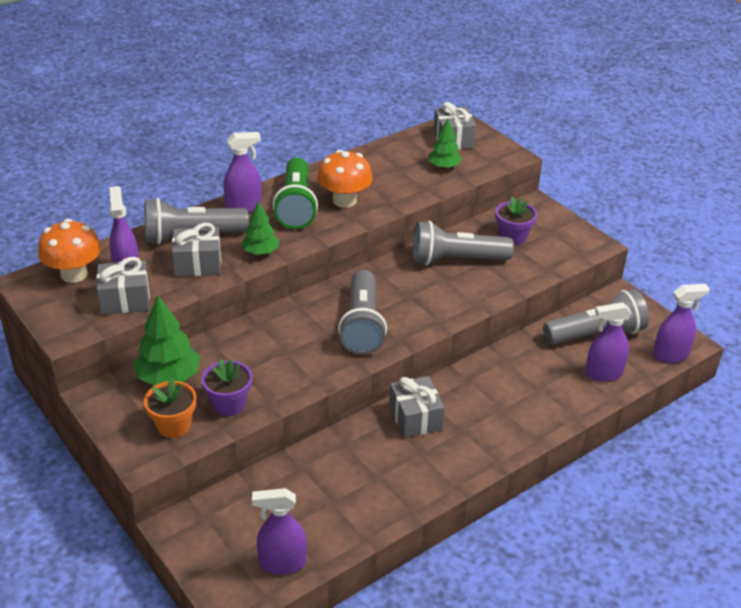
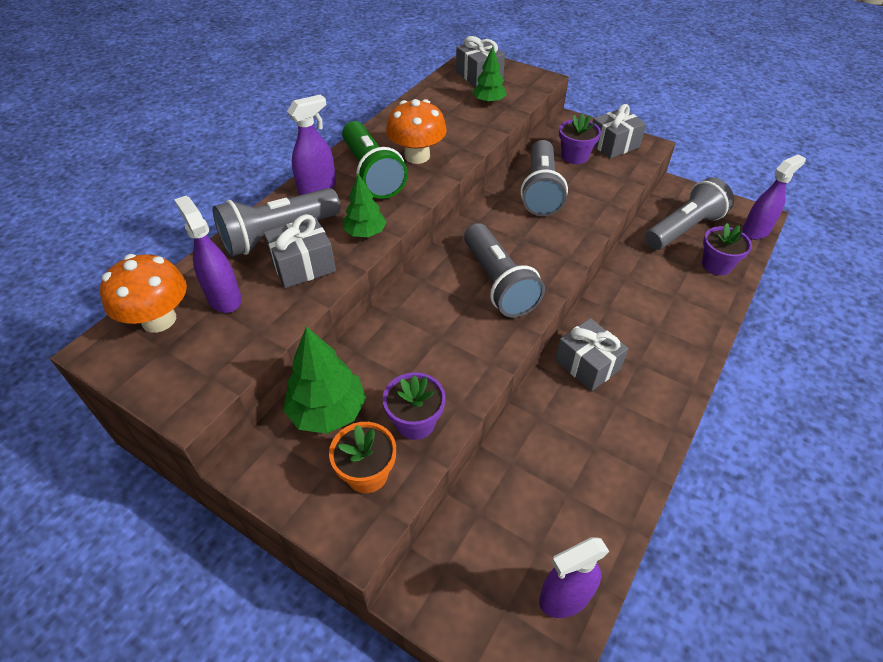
camera: 20 degrees left, 10 degrees up
grey gift [96,257,150,315] -> grey gift moved to [593,104,646,159]
grey flashlight [413,221,514,265] -> grey flashlight turned 60 degrees counterclockwise [520,140,568,216]
purple spray bottle [585,302,632,382] -> purple flower pot [702,223,752,275]

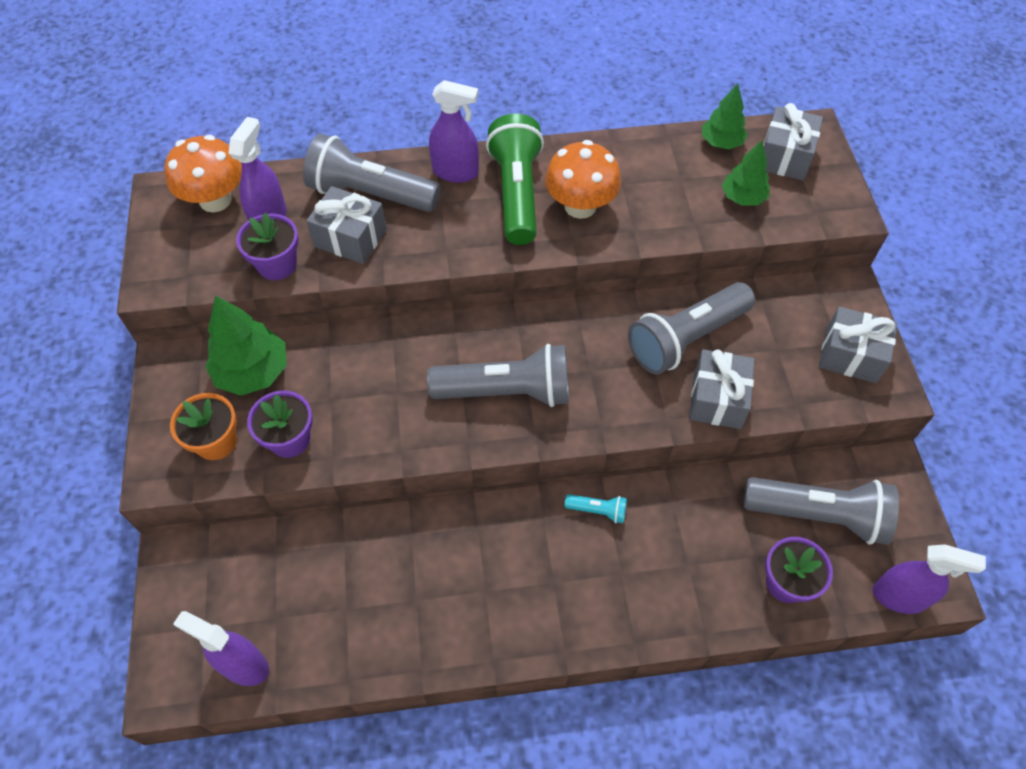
camera: 50 degrees right, 10 degrees up
green flashlight [342,121,408,199] -> green flashlight turned 150 degrees clockwise [486,113,544,245]
green tree [343,174,387,237] -> green tree moved to [702,83,748,149]
grey flashlight [464,223,545,317] -> grey flashlight turned 120 degrees counterclockwise [427,344,569,407]
grey gift [555,318,629,391] -> grey gift moved to [689,349,755,429]
purple flower pot [559,113,601,164] -> purple flower pot moved to [236,212,299,280]
none -> turquoise flashlight [564,494,627,523]

